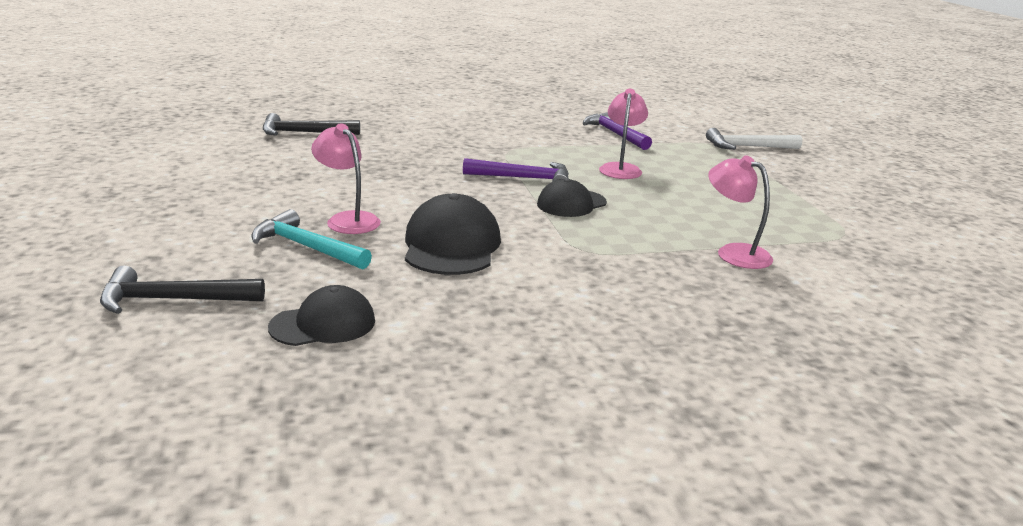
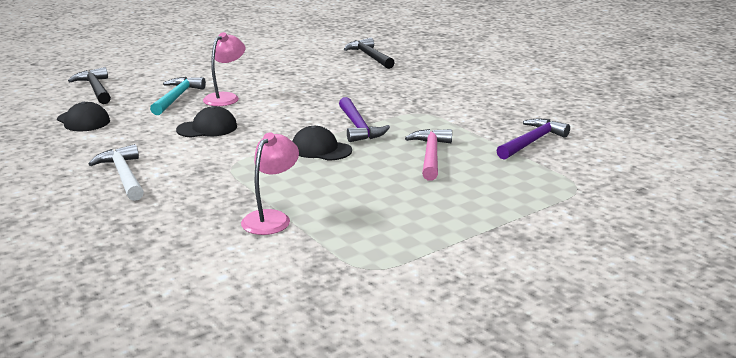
camera: 70 degrees right, 0 degrees up
black cap [405,193,501,275] -> black cap [176,106,237,138], size x0.66
pink lamp [599,89,648,179] -> pink hammer [405,129,452,181]
white hammer [706,128,802,150] -> white hammer moved to [89,144,144,201]

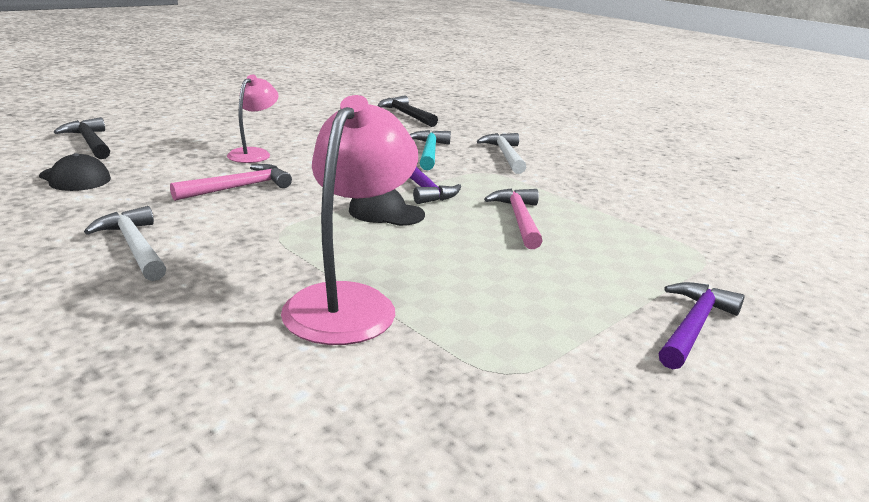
camera: 10 degrees left, 0 degrees up
turquoise hammer [150,77,206,115] -> turquoise hammer moved to [410,130,451,170]
black cap [176,106,237,138] -> pink hammer [170,164,292,201]
pink lamp [241,132,299,235] -> pink lamp [281,95,418,345], size x1.69
purple hammer [496,119,570,159] -> purple hammer moved to [659,282,745,369]
none -> white hammer [477,133,526,174]

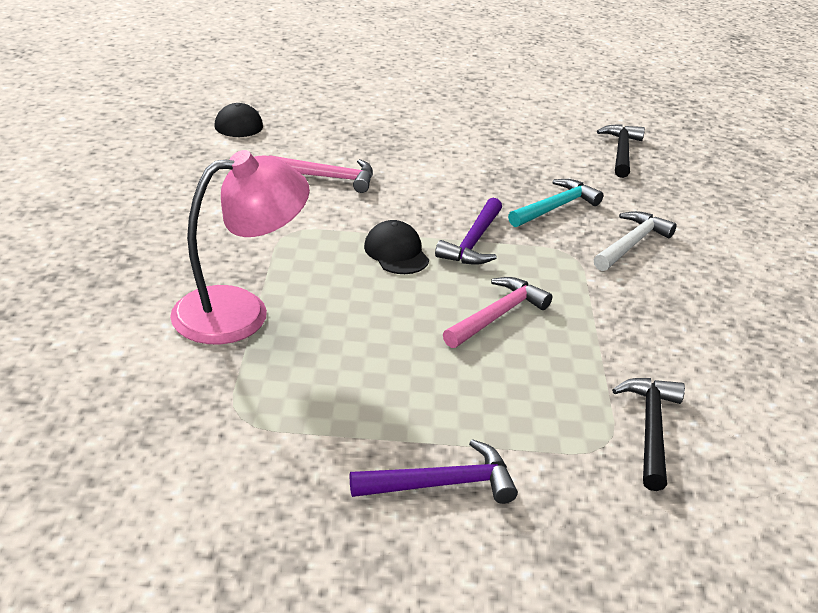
camera: 45 degrees right, 10 degrees up
black hammer [54,117,110,159] -> black hammer moved to [612,378,685,491]
white hammer [84,206,166,281] -> none
pink lamp [227,75,278,163] -> none

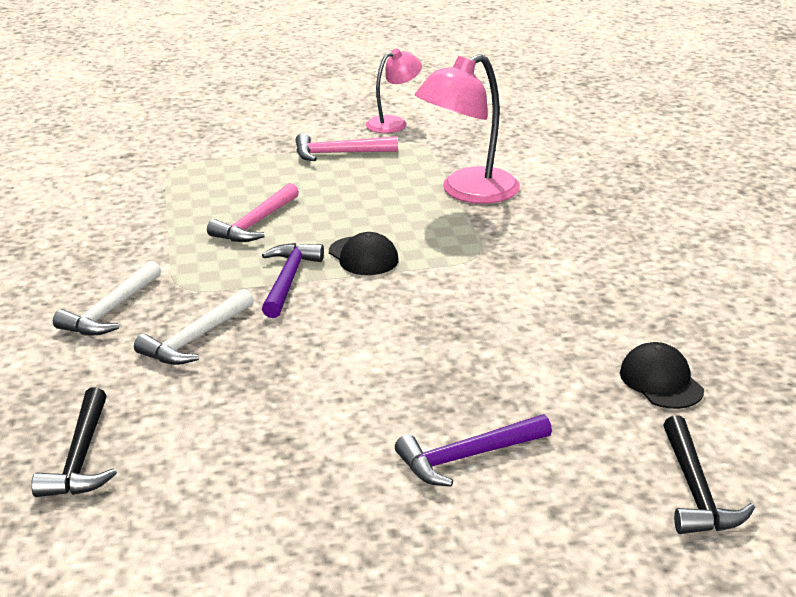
camera: 170 degrees right, 5 degrees down
pink hammer [269,155,373,193] -> pink hammer moved to [296,133,398,161]
purple hammer [350,439,518,504] -> purple hammer moved to [395,414,552,487]
turquoise hammer [508,179,603,227] -> white hammer [134,289,254,365]
black hammer [612,378,685,491] -> black hammer moved to [663,415,755,534]
none -> pink lamp [366,48,422,133]

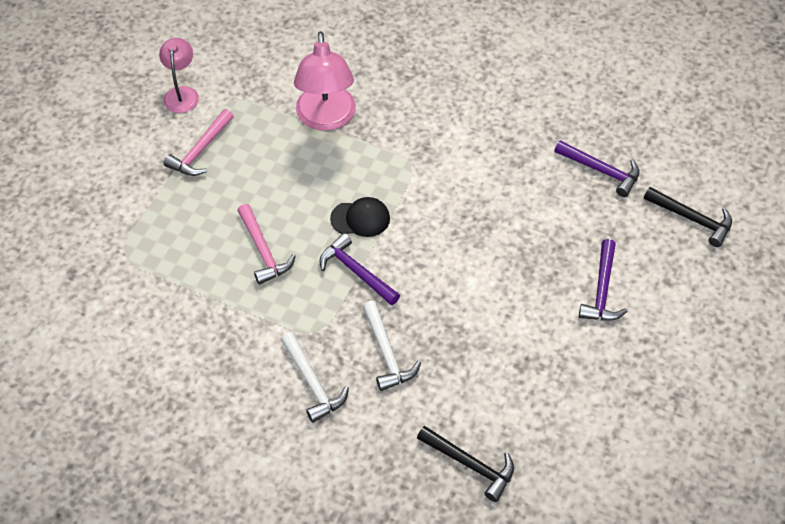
camera: 55 degrees left, 25 degrees up
black cap [620,342,704,409] -> purple hammer [554,140,640,197]

